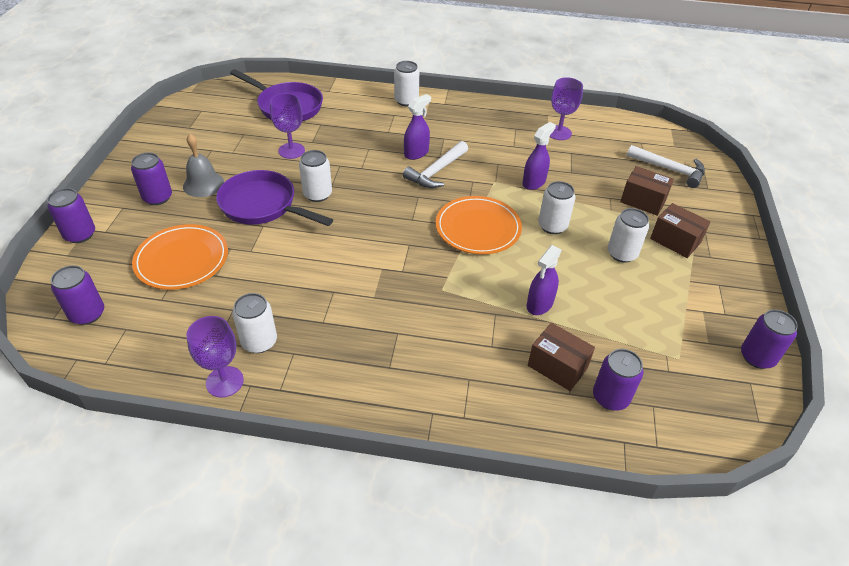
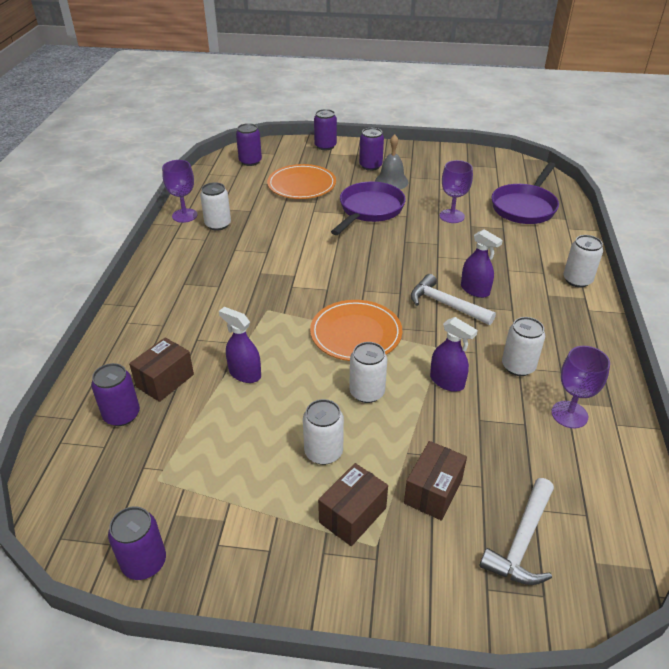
camera: 90 degrees right, 5 degrees down
white can [299,150,332,202] -> white can moved to [502,317,545,376]

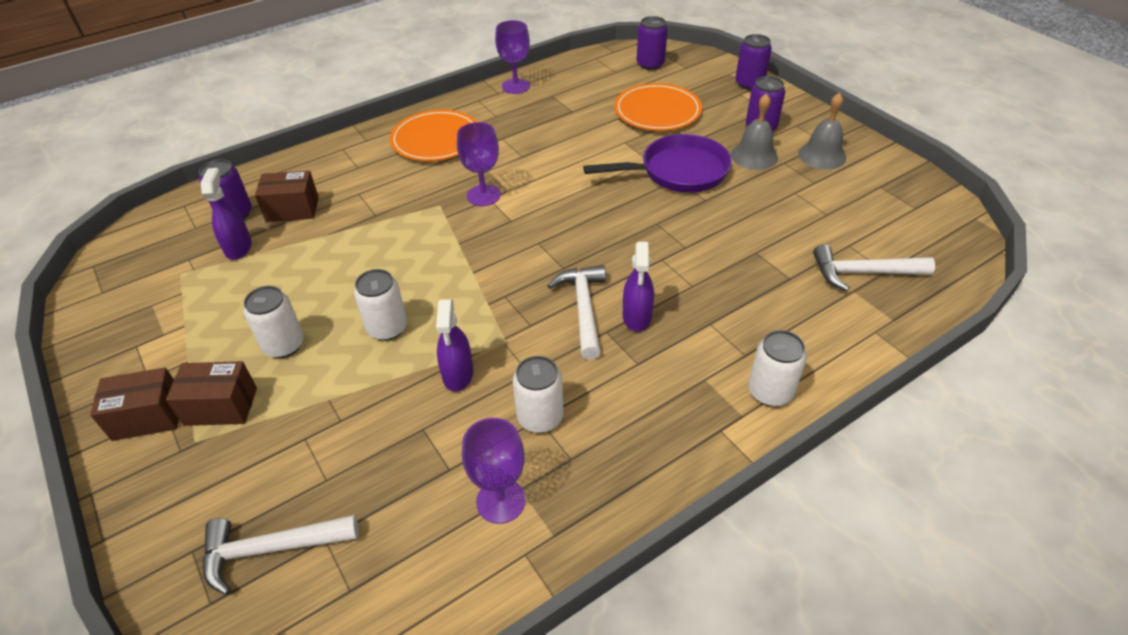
camera: 50 degrees right, 5 degrees up
purple can [108,506,166,580] -> none
white can [200,182,231,231] -> none
purple spray bottle [219,307,261,383] -> purple spray bottle moved to [201,168,252,260]
orange plate [310,300,402,361] -> orange plate moved to [390,109,477,161]
brown box [404,441,467,521] -> brown box moved to [90,367,179,441]
purple goblet [439,160,473,223] -> purple goblet moved to [457,122,501,206]
purple pan [492,162,559,224] -> white hammer [813,244,935,291]
none -> grey bell [798,93,846,169]

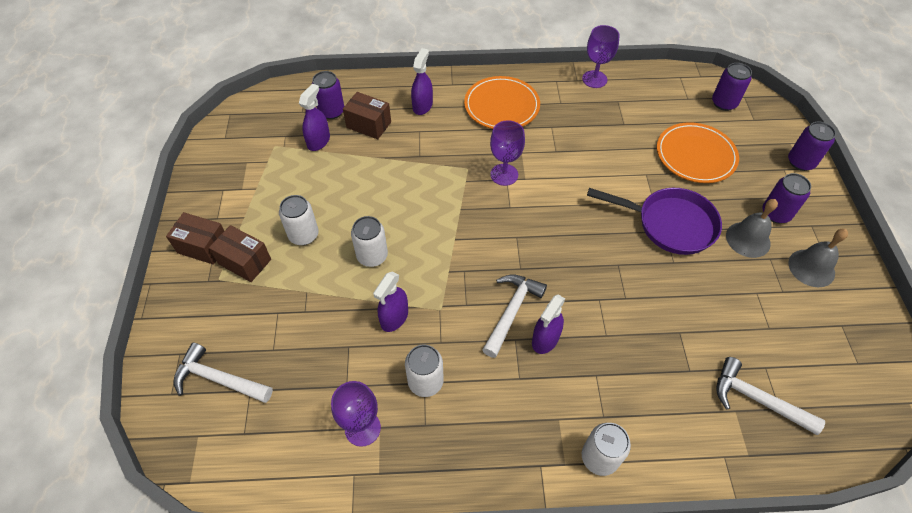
camera: 30 degrees right, 10 degrees up
none -> purple spray bottle [411,48,433,115]

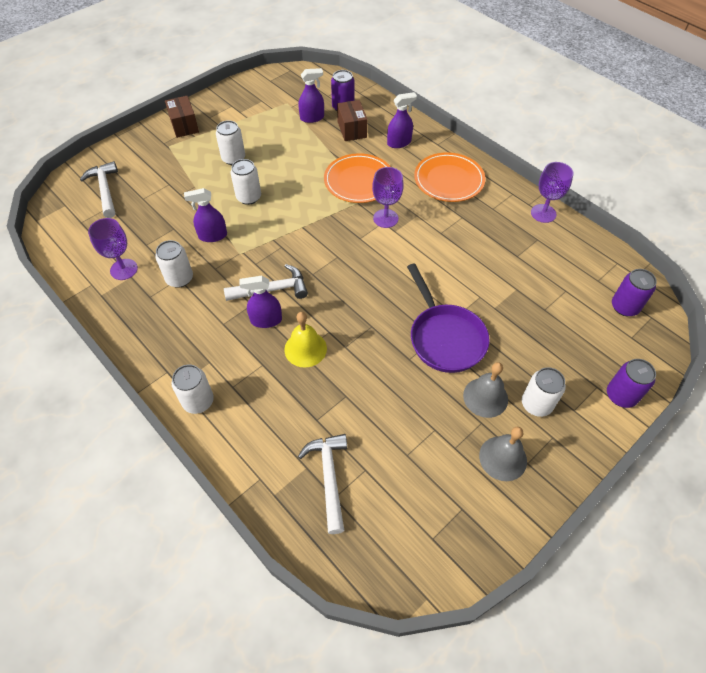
camera: 50 degrees right, 0 degrees up
brown box [209,225,271,282] -> none
orange plate [657,122,739,183] -> orange plate moved to [324,153,390,203]
purple can [762,173,811,223] -> white can [522,367,566,417]
none -> yellow bell [284,312,327,367]

